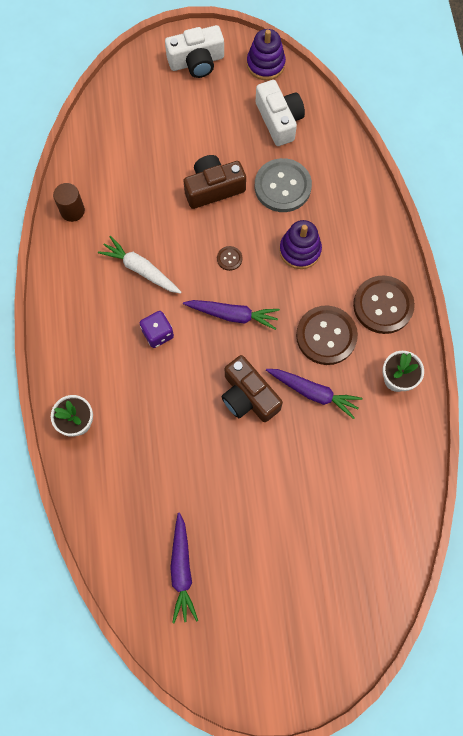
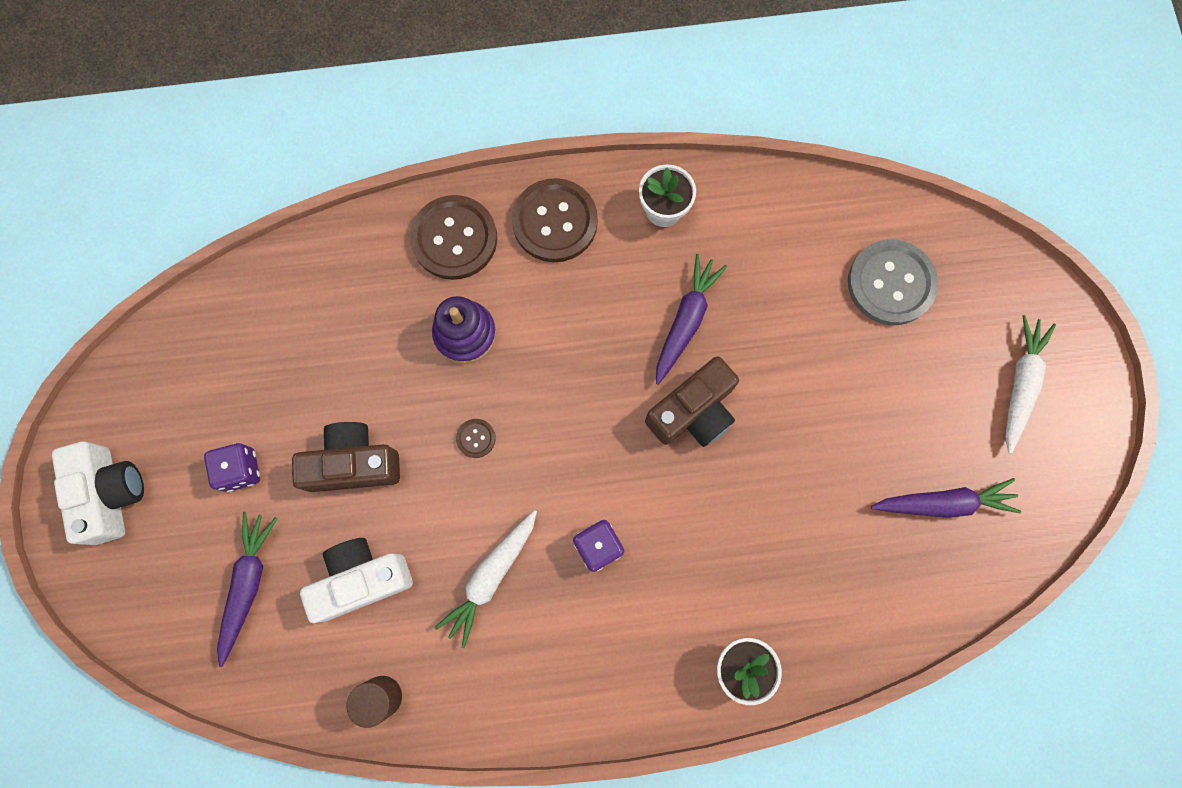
camera: 90 degrees left, 5 degrees up
brown camera [183,155,246,209] -> brown camera turned 105 degrees clockwise [292,422,400,492]
purple carrot [183,300,280,330] -> purple carrot moved to [217,512,278,667]
purple stacking toy [247,29,286,80] -> none
grey button [255,158,312,212] -> grey button moved to [848,239,938,325]
white camera [256,80,305,146] -> white camera moved to [300,538,413,623]
brown button [296,305,358,365] -> brown button moved to [410,195,497,280]
none -> purple dice [204,443,260,492]
none -> white carrot [1005,315,1056,454]

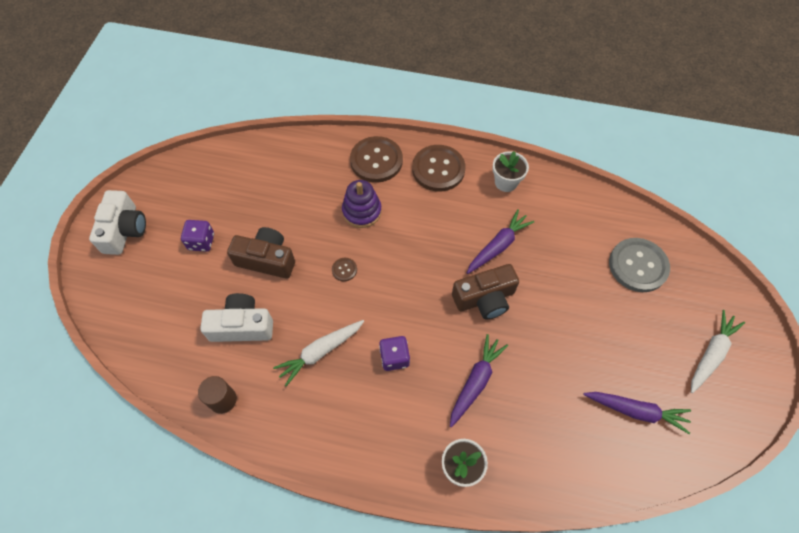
camera: 20 degrees right, 15 degrees down
purple carrot [217,512,278,667] -> purple carrot moved to [450,334,508,427]

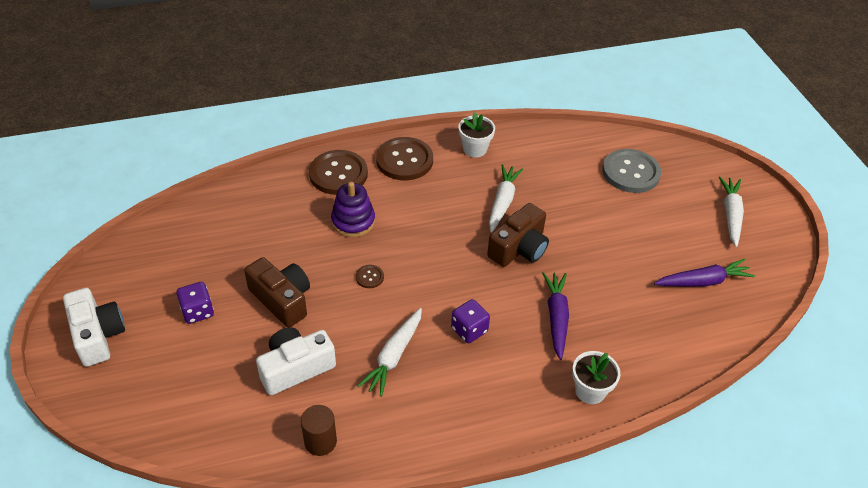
camera: 30 degrees left, 15 degrees down
brown camera [227,227,295,279] -> brown camera turned 60 degrees clockwise [244,257,310,327]
purple carrot [467,209,534,274] -> white carrot [489,164,523,233]

